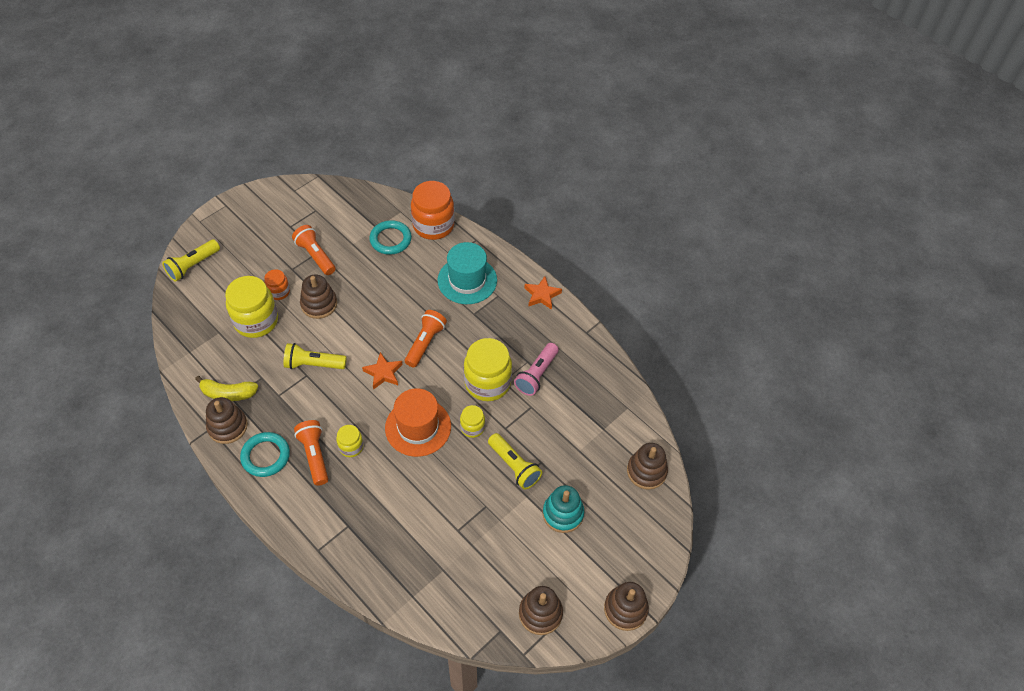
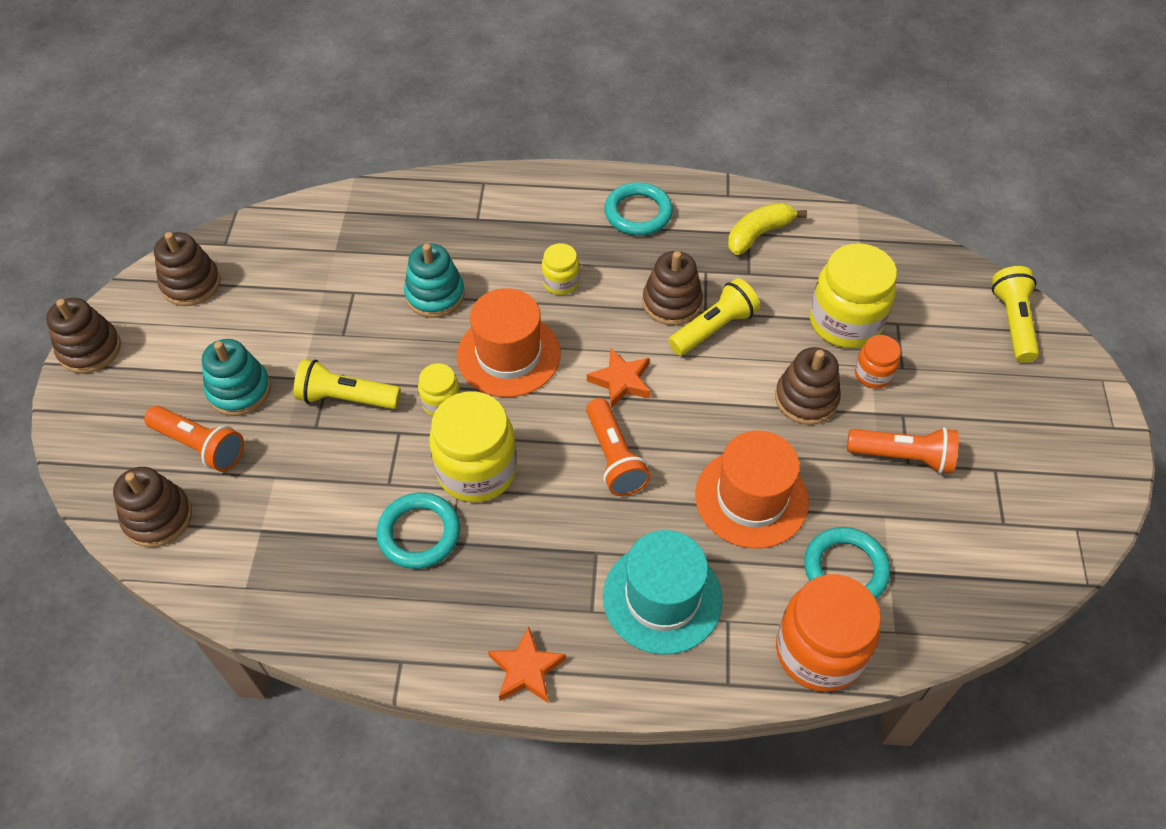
camera: 140 degrees right, 0 degrees up
brown stacking toy [206,397,248,444] -> brown stacking toy moved to [643,251,703,325]
orange flashlight [294,420,328,486] -> orange flashlight moved to [144,406,244,472]
pink flashlight [514,343,559,396] -> turquoise ring [376,492,460,569]
none -> turquoise stacking toy [404,244,465,318]
none -> orange hat [695,431,809,549]

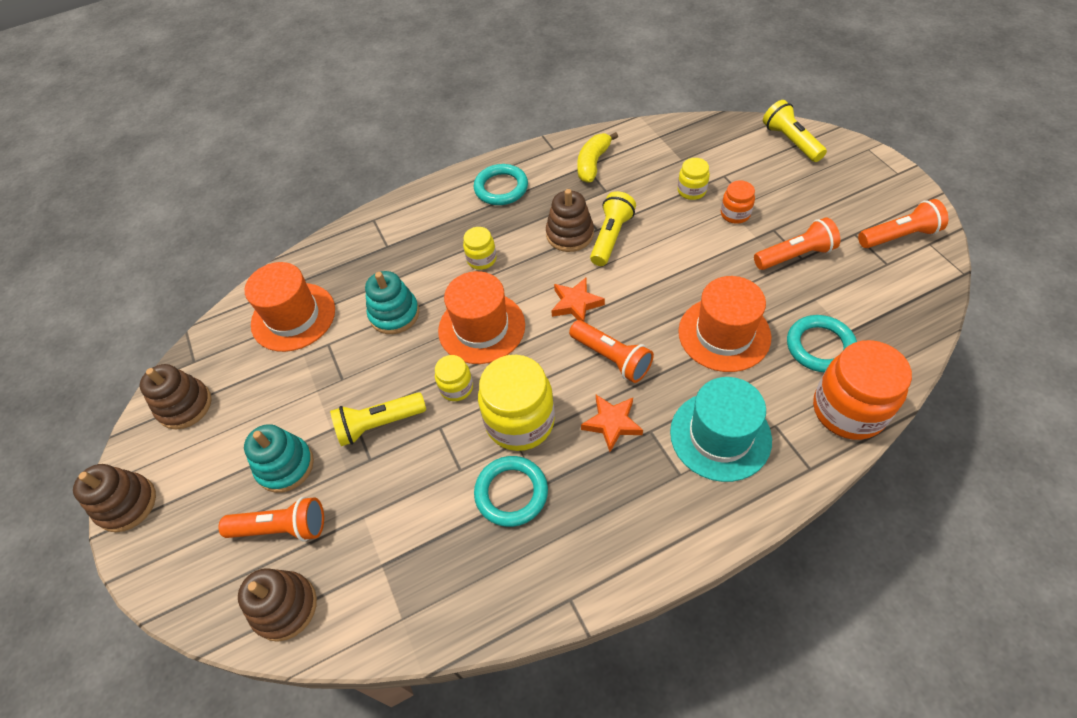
camera: 25 degrees left, 0 degrees up
orange star [488,626,566,703] -> orange star moved to [581,395,643,452]
brown stacking toy [775,347,841,425] -> none
yellow jar [810,243,897,348] -> yellow jar [678,158,710,200], size x0.51
none -> orange hat [245,262,335,352]
none -> orange flashlight [858,199,948,248]

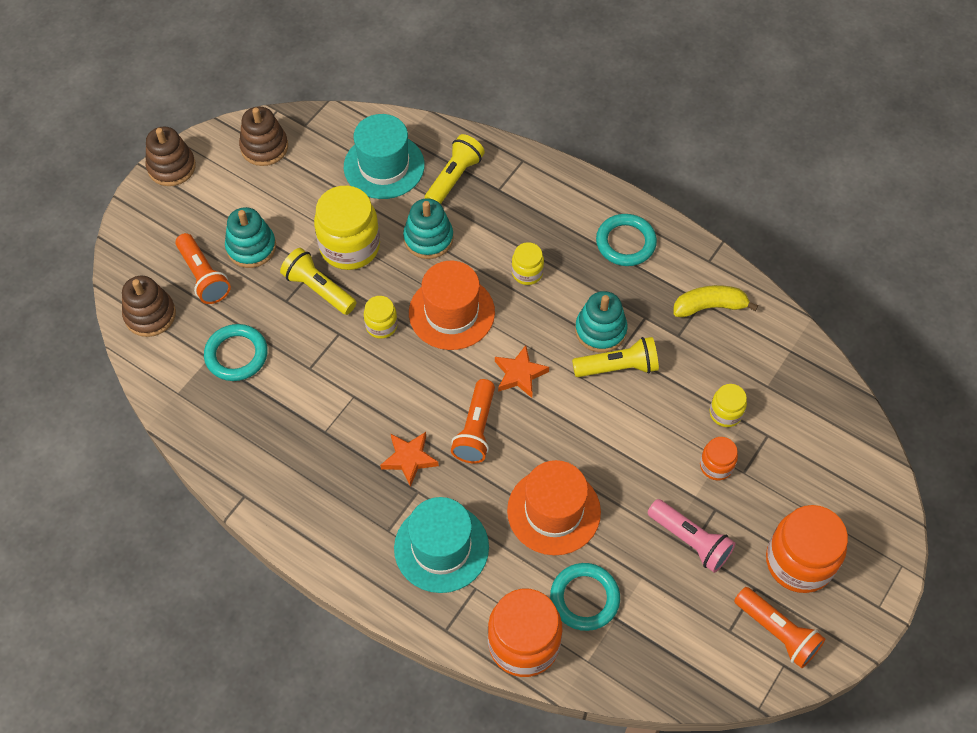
camera: 55 degrees right, 5 degrees up
orange hat [245,262,335,352] -> turquoise hat [344,114,425,199]
turquoise ring [474,456,548,527] -> turquoise ring moved to [204,324,268,381]
yellow jar [478,355,555,451] -> yellow jar moved to [314,186,380,270]
brown stacking toy [546,189,594,252] -> turquoise stacking toy [575,291,627,353]
orange flashlight [754,217,840,270] -> pink flashlight [648,499,735,573]
yellow flashlight [763,100,827,162] -> yellow flashlight moved to [425,134,485,204]
none -> orange jar [766,505,848,593]

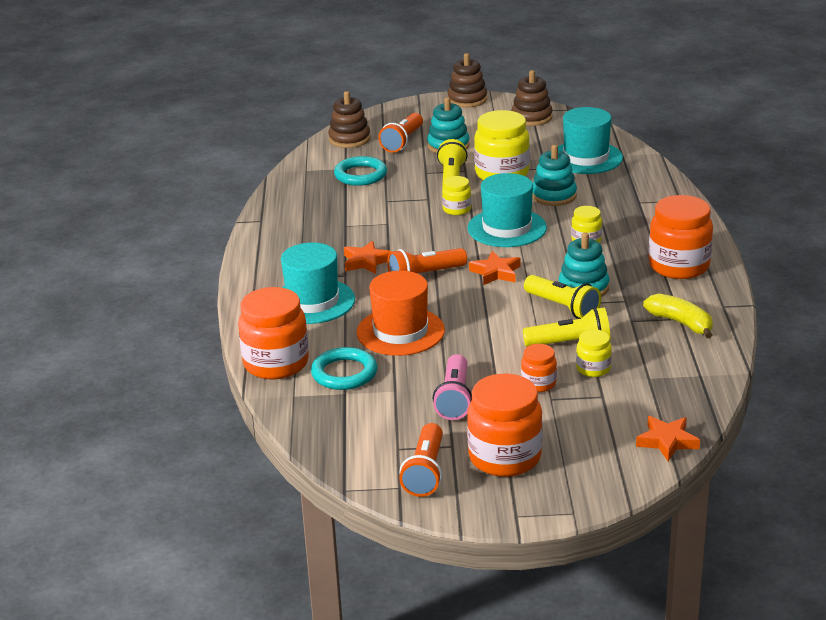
camera: 55 degrees right, 30 degrees down
orange hat [409,261,495,350] -> turquoise hat [467,173,547,247]
yellow flashlight [425,134,485,204] -> yellow flashlight moved to [523,307,610,347]
turquoise ring [596,214,657,266] -> orange jar [649,195,713,279]
none -> orange star [636,416,700,461]

